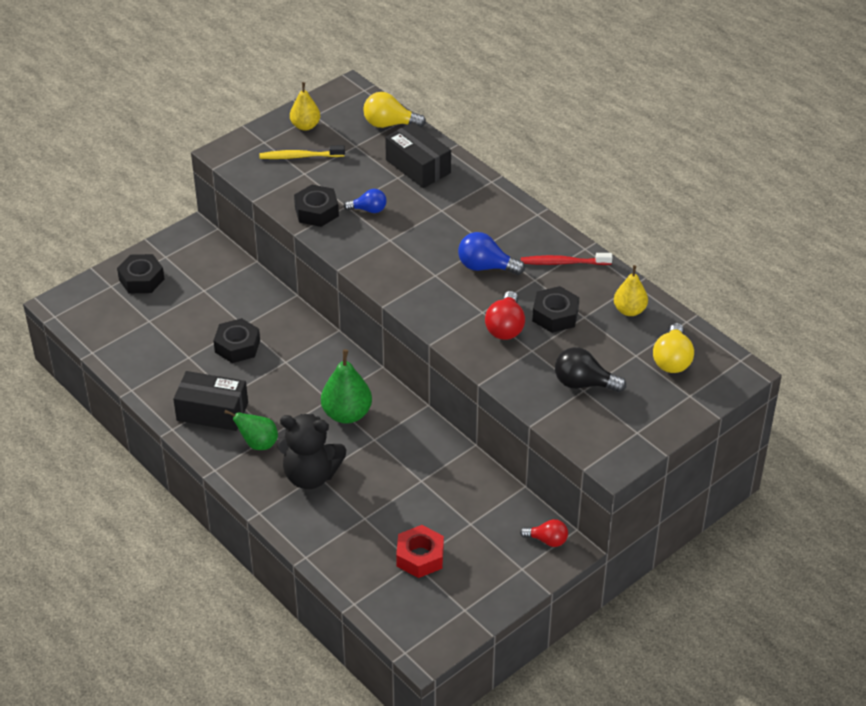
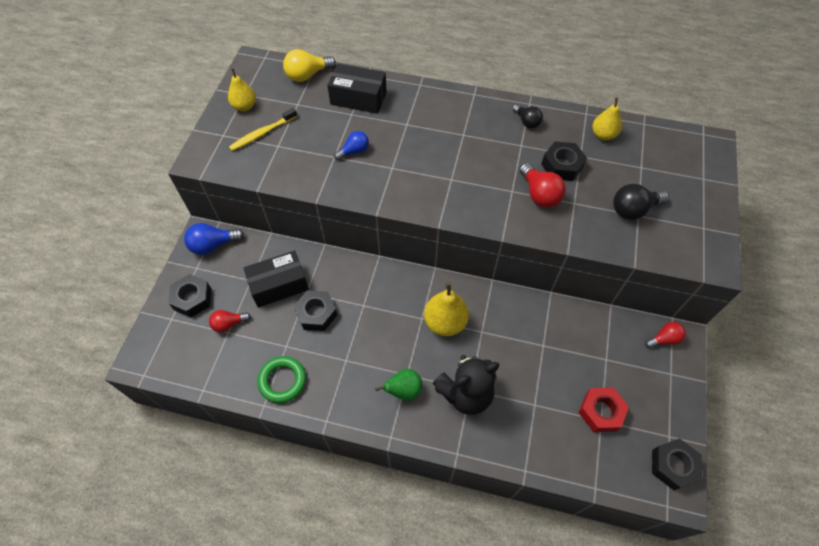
camera: 35 degrees left, 15 degrees up
black box [173,371,248,431] -> black box moved to [243,250,309,308]
black nut [294,185,339,227] -> black nut moved to [652,438,702,490]
green pear [321,349,372,424] -> yellow pear [424,282,469,336]
blue light bulb [458,232,525,275] -> blue light bulb moved to [184,223,244,255]
red toothbrush [521,253,612,265] -> black light bulb [512,104,543,128]
yellow light bulb [653,323,694,373] -> none
none -> red light bulb [209,310,251,333]
none -> green ring [257,356,306,403]

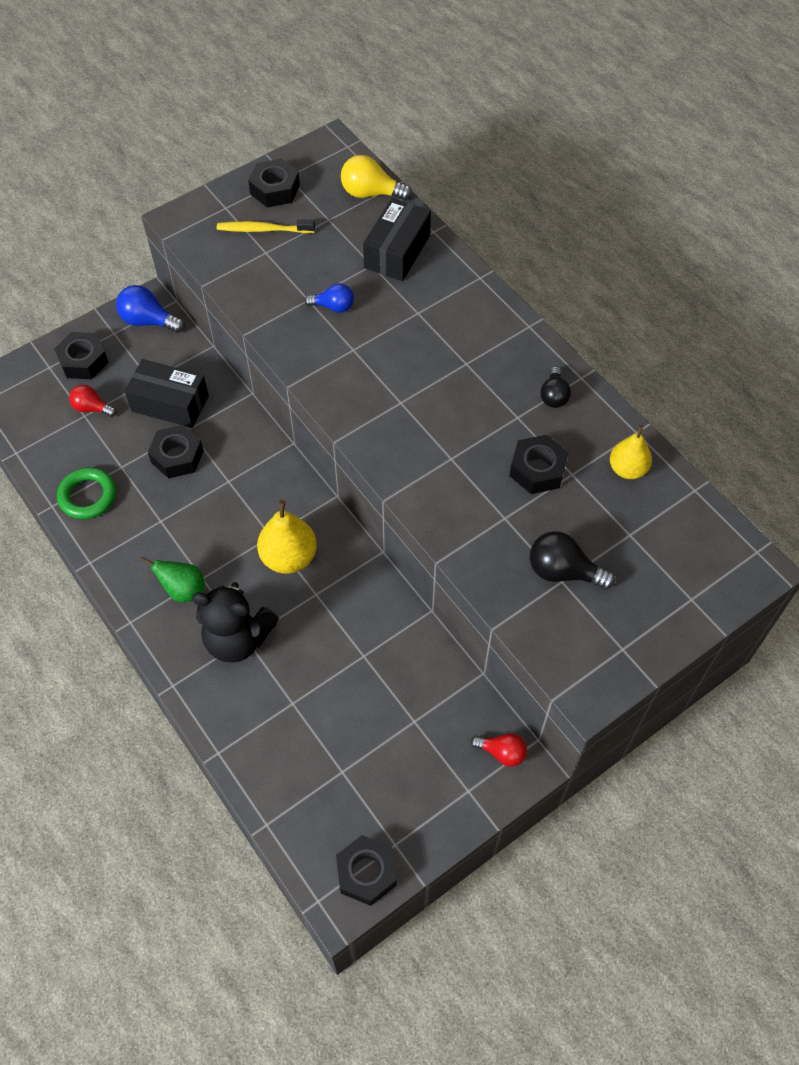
camera: 40 degrees right, 0 degrees up
yellow pear [228,68,256,111] -> black nut [248,159,300,207]
black box [327,64,387,114] -> black box turned 60 degrees clockwise [363,198,431,281]
red light bulb [519,163,566,208] -> none
red nut [579,388,629,432] -> none

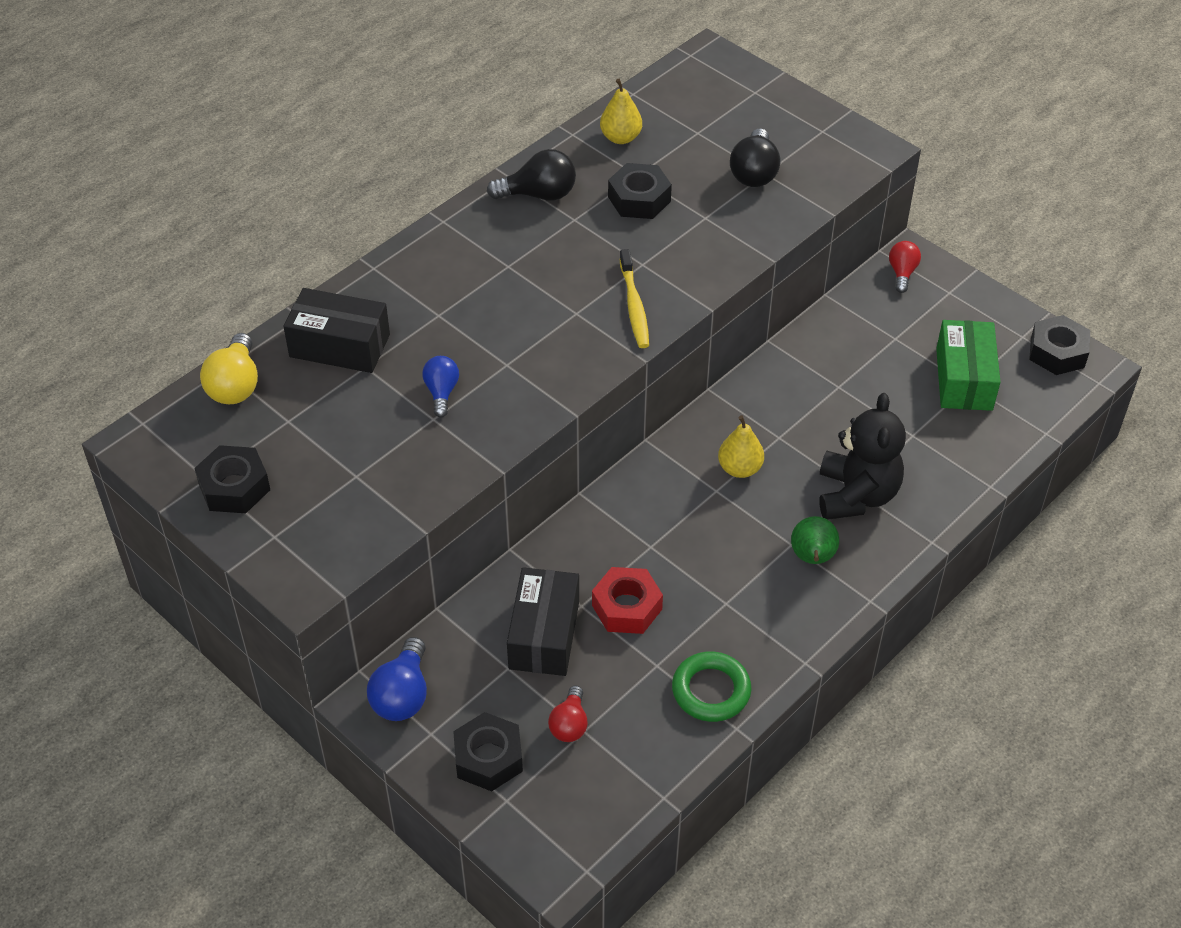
camera: 100 degrees left, 10 degrees down
black nut [148,425,204,479] -> red nut [592,567,663,634]
yellow toothbrush [217,219,315,233] -> yellow toothbrush moved to [620,249,649,348]
yellow pear [257,500,317,574] -> yellow pear [718,415,764,478], size x0.67
black light bulb [541,366,571,408] -> black light bulb [487,149,576,201], size x1.53
none -> green box [936,320,1001,411]

